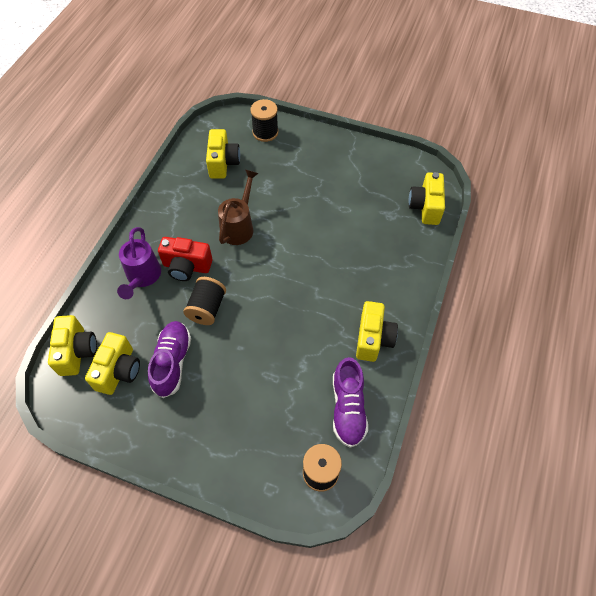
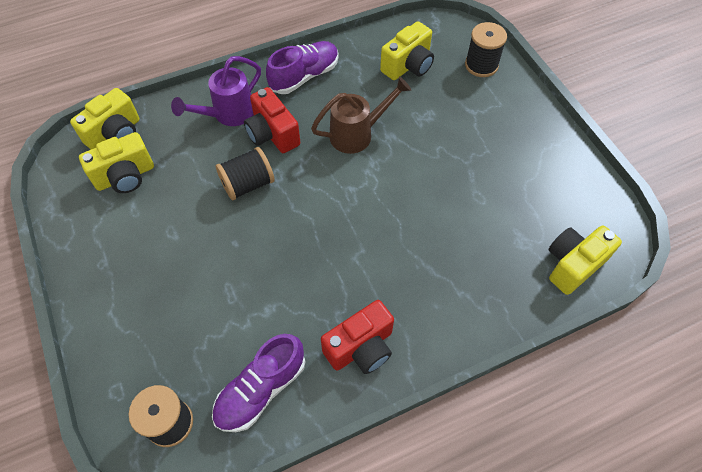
camera: 45 degrees right, 0 degrees up
purple shoe [148,321,191,398] -> purple shoe moved to [266,41,339,94]
yellow camera [356,301,398,362] -> red camera [321,300,394,374]

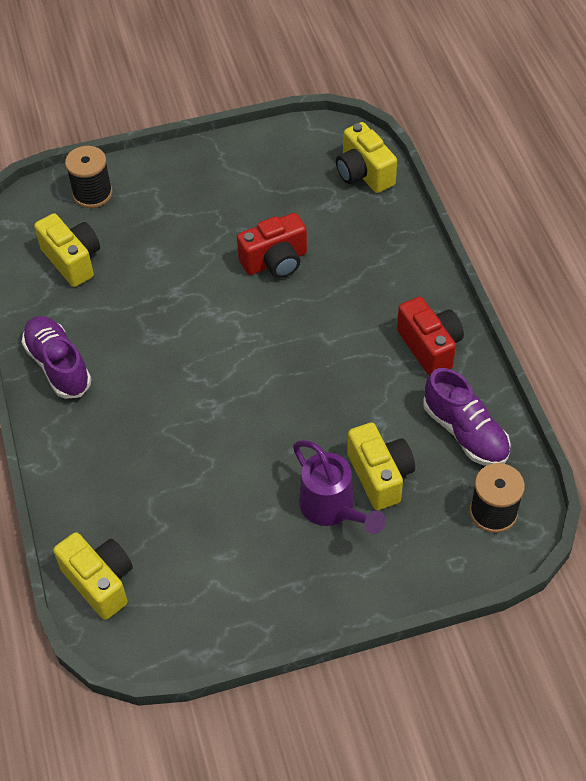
camera: 80 degrees left, 5 degrees down
yellow camera [79,132,154,193] -> yellow camera moved to [347,423,415,510]
purple watering can [171,56,261,126] -> purple watering can moved to [293,440,386,534]
black spool [216,147,275,201] -> none
red camera [244,87,300,153] -> red camera moved to [237,213,307,278]
brown watering can [311,77,411,154] -> none

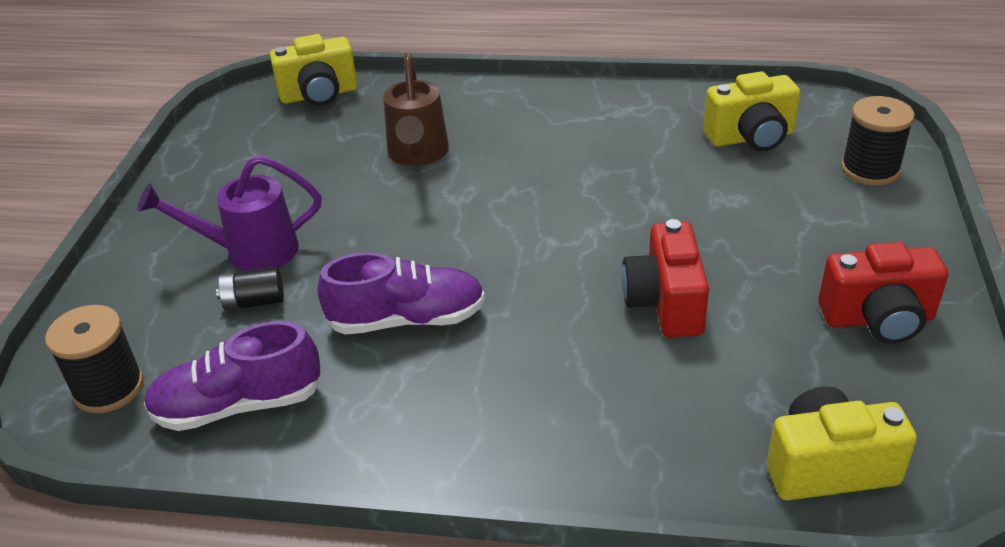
camera: 115 degrees right, 15 degrees down
purple shoe [22,316,91,399] -> purple shoe moved to [317,252,485,335]
yellow camera [347,423,415,510] -> black battery [216,266,284,311]
red camera [397,297,464,376] -> red camera moved to [818,242,948,344]
none -> brown watering can [383,53,449,166]

